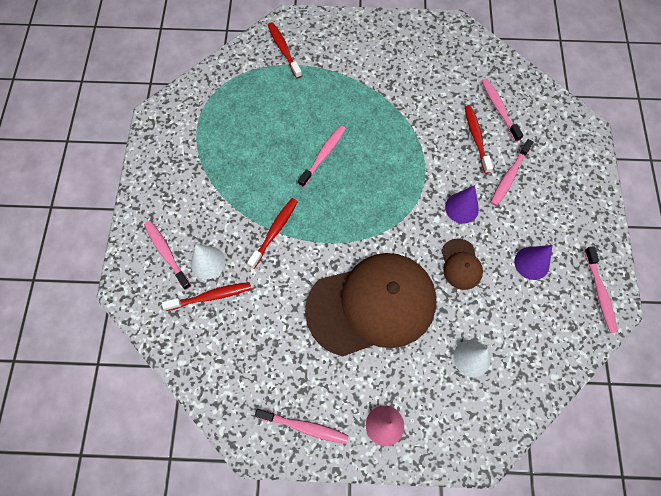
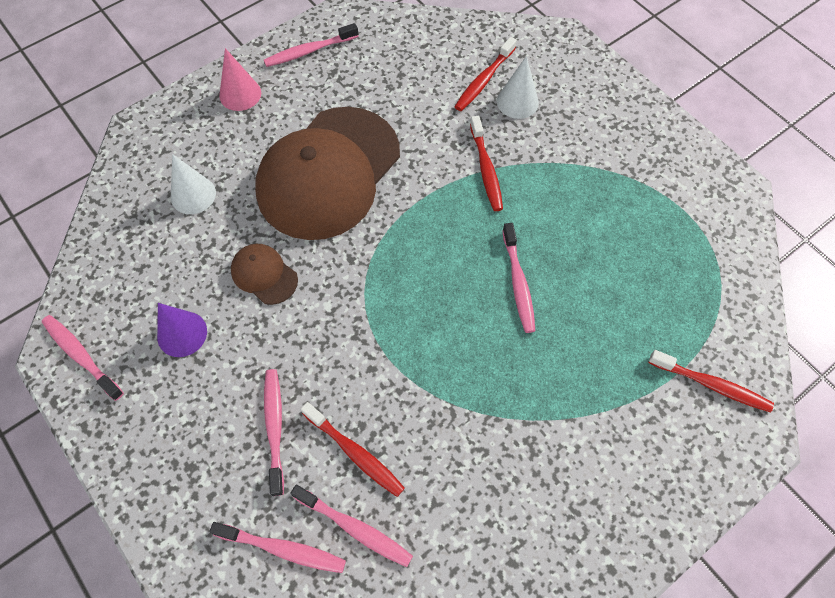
camera: 140 degrees right, 5 degrees down
pink toothbrush [144,221,191,290] -> pink toothbrush moved to [209,522,346,573]
purple cone [445,185,479,224] -> none

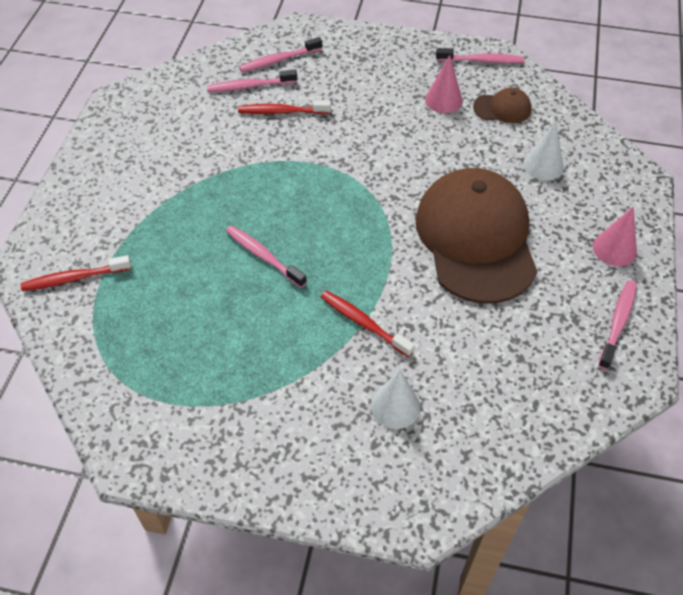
camera: 140 degrees right, 10 degrees down
purple cone [157,303,207,357] -> pink cone [425,55,463,113]
brown cap [231,244,298,305] -> brown cap moved to [473,88,532,123]
pink toothbrush [264,369,284,496] -> none
red toothbrush [454,37,517,111] -> none

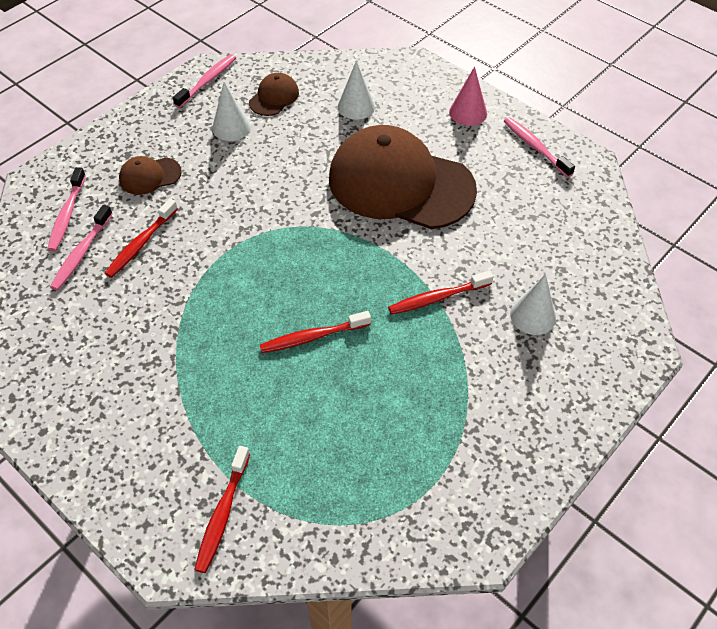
camera: 60 degrees left, 0 degrees up
pink toothbrush [226,225,307,288] -> red toothbrush [260,311,371,353]
pink cone [425,55,463,113] -> white cone [212,82,251,141]
none -> brown cap [119,156,182,195]

